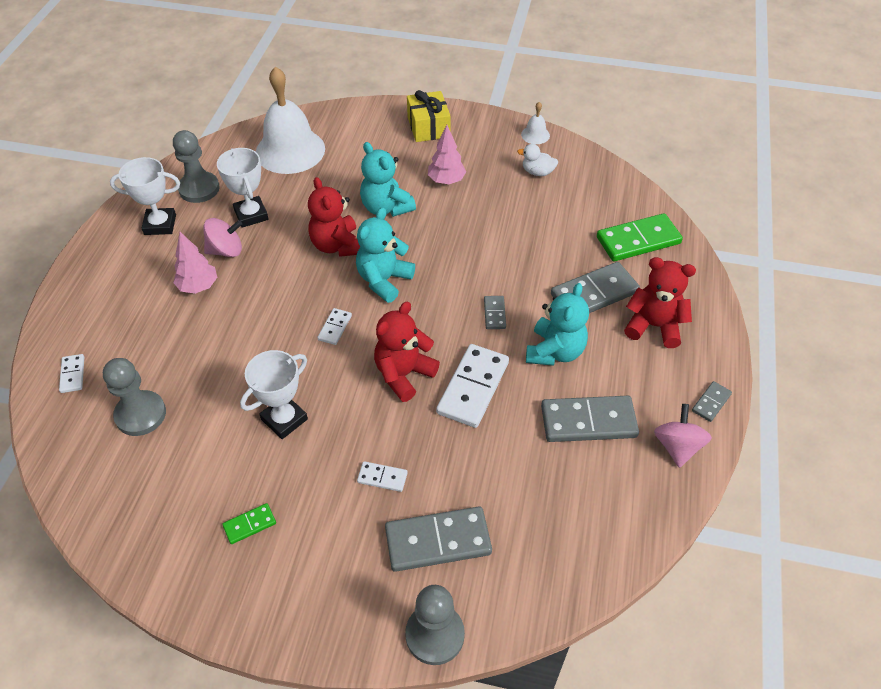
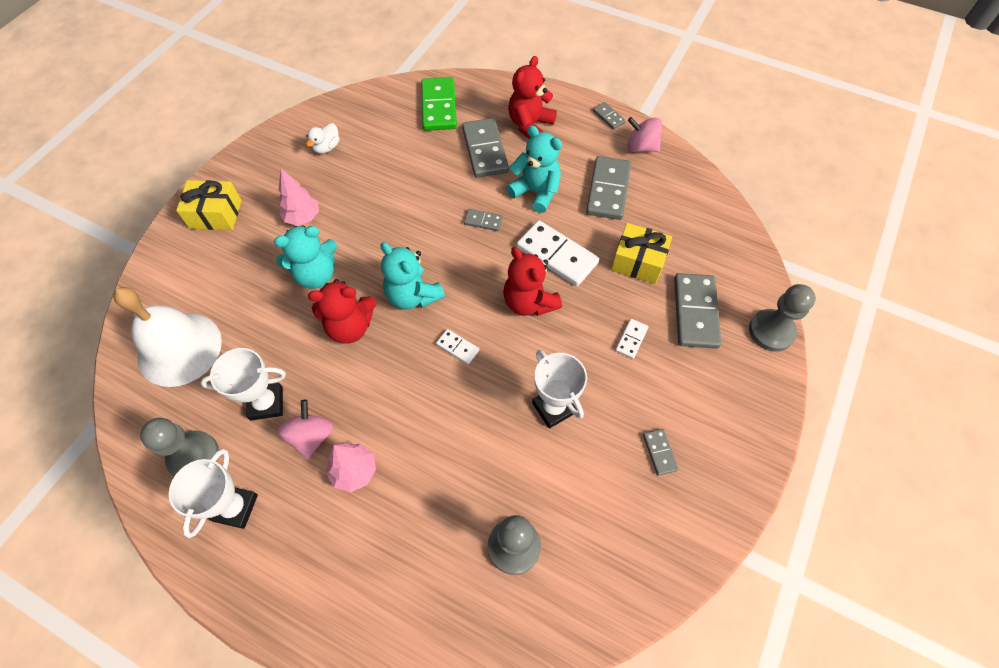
camera: 75 degrees left, 10 degrees up
white domino [59,354,84,393] -> none
green domino [222,503,276,544] -> grey domino [643,429,679,476]
white bell [521,102,550,144] -> none
none -> yellow gift [611,223,672,284]

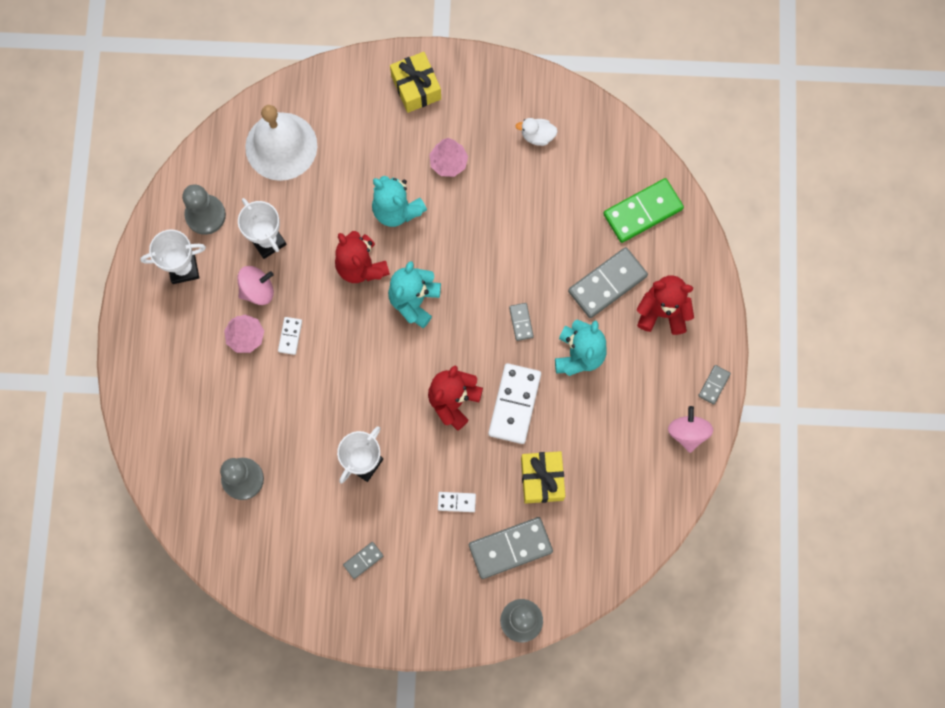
camera: 65 degrees right, 15 degrees up
white domino [436,329,479,364] -> white domino moved to [278,317,302,355]
grey domino [586,156,631,220] -> none

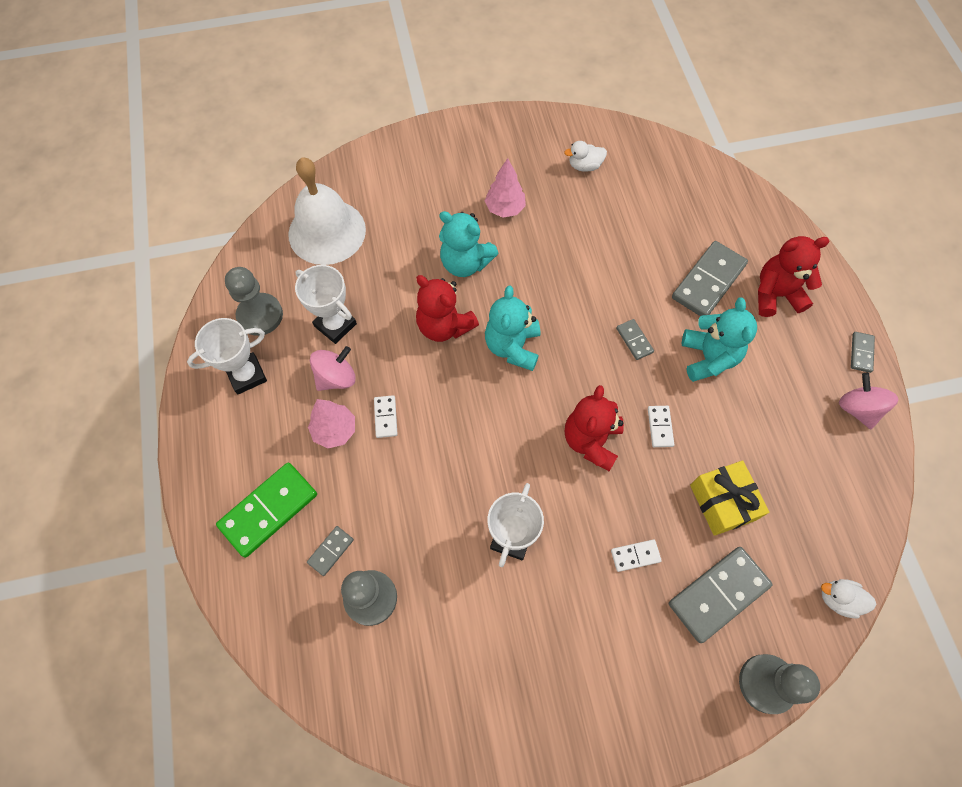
camera: 15 degrees left, 10 degrees down
grey domino [343,542,383,579] -> grey domino moved to [307,526,354,576]
yellow gift [390,52,441,113] -> none
white domino [488,363,541,444] -> white domino [648,406,675,447], size x0.49
green domino [603,178,684,243] -> green domino moved to [216,463,317,558]
none -> white duck [821,579,877,618]

